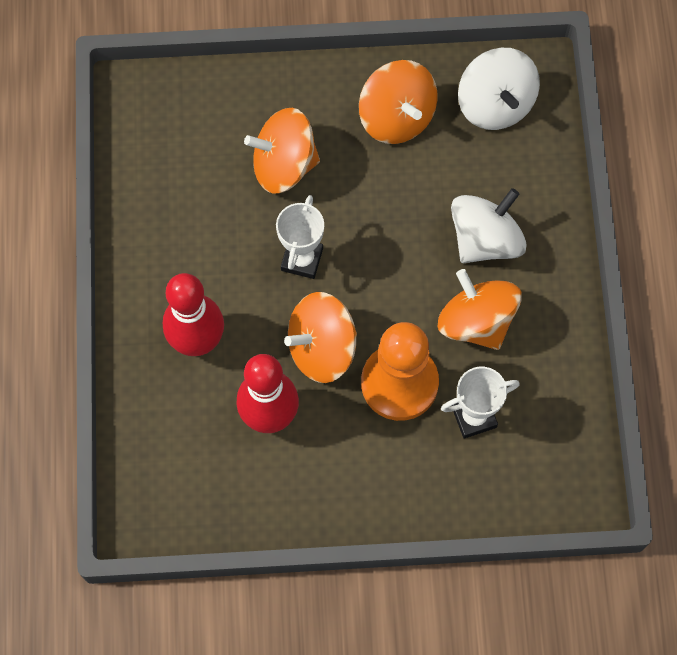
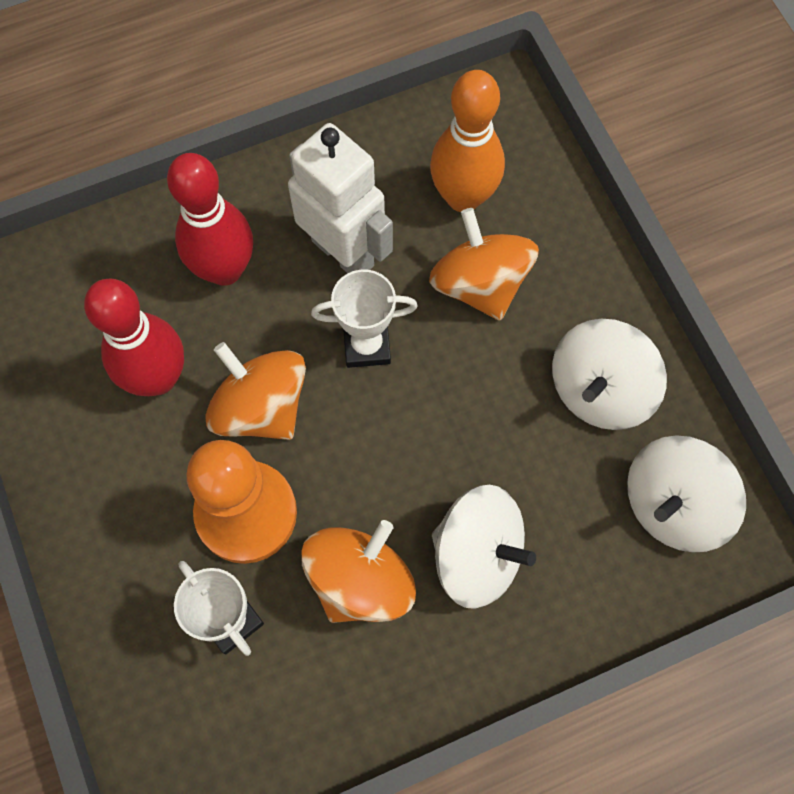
camera: 70 degrees right, 0 degrees up
orange spinning top [359,60,437,144] -> white spinning top [552,319,667,430]
none -> white robot [288,123,393,273]
none -> orange bowling pin [430,70,505,212]

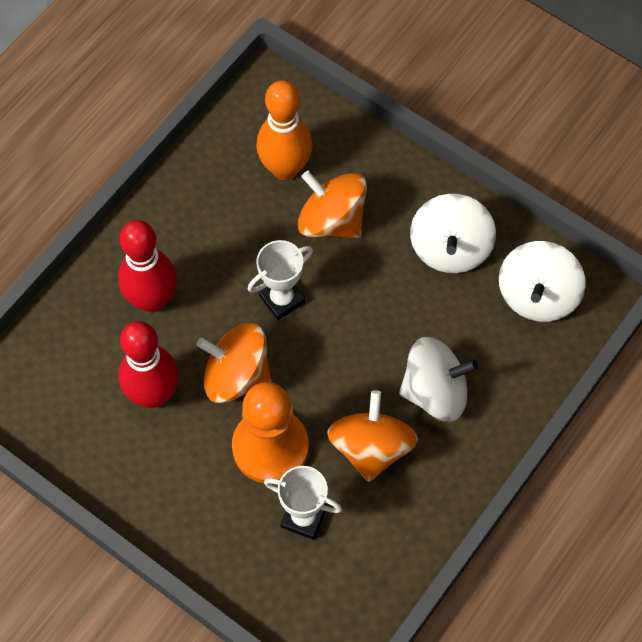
camera: 30 degrees left, 5 degrees down
white robot [288,123,393,273] -> none

